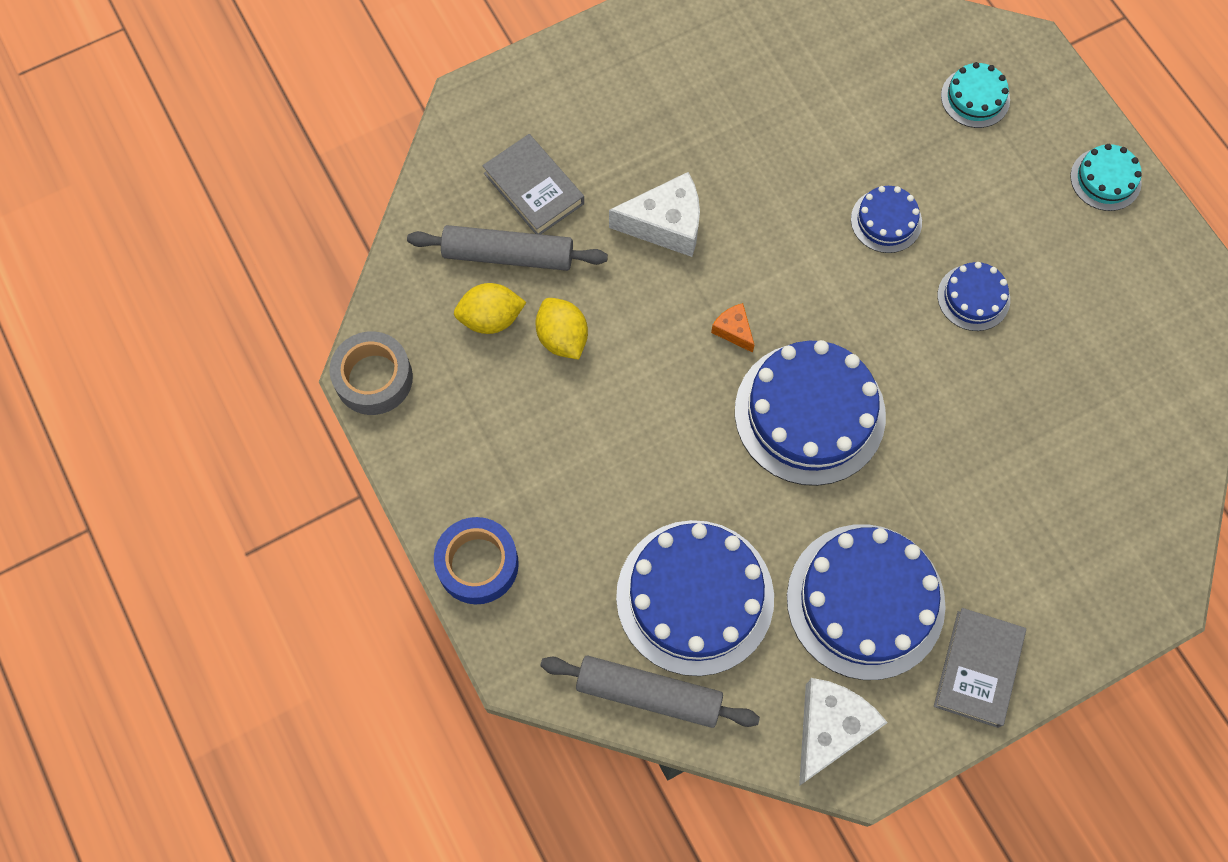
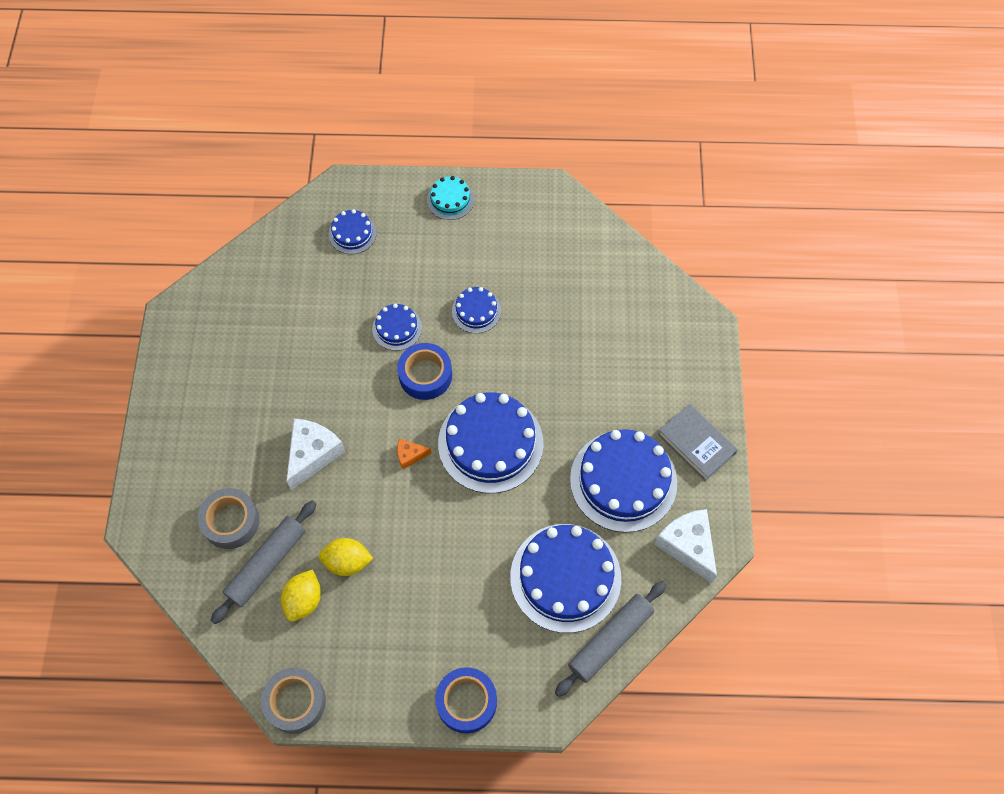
camera: 60 degrees left, 5 degrees down
grey book [482,134,584,234] -> grey tape [198,488,260,549]
turquoise cake [941,62,1010,128] -> blue cake [329,209,377,254]
none -> blue tape [397,343,452,400]

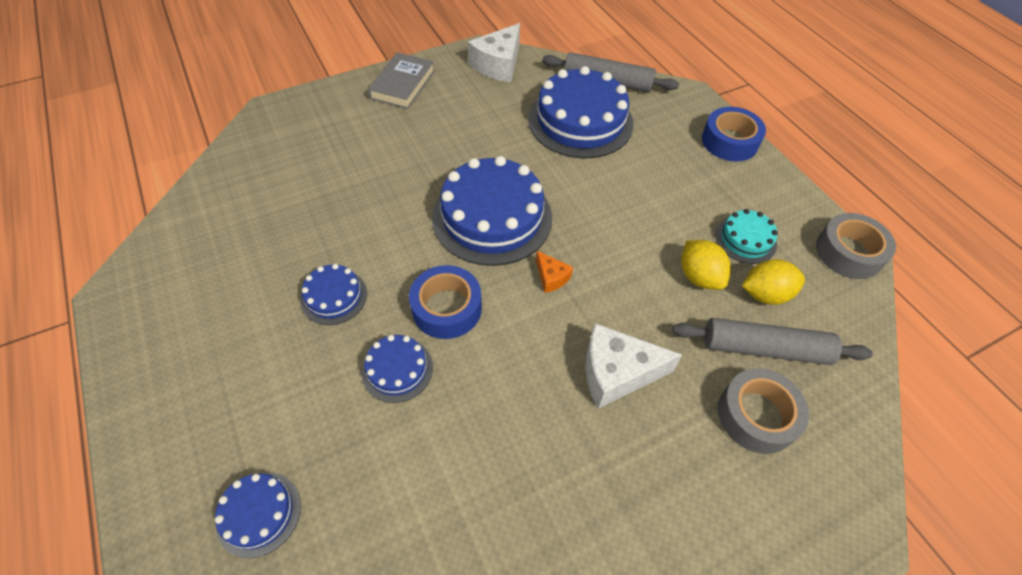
camera: 120 degrees left, 10 degrees down
turquoise cake [427,176,474,220] -> turquoise cake moved to [715,209,778,264]
blue cake [570,429,677,533] -> none

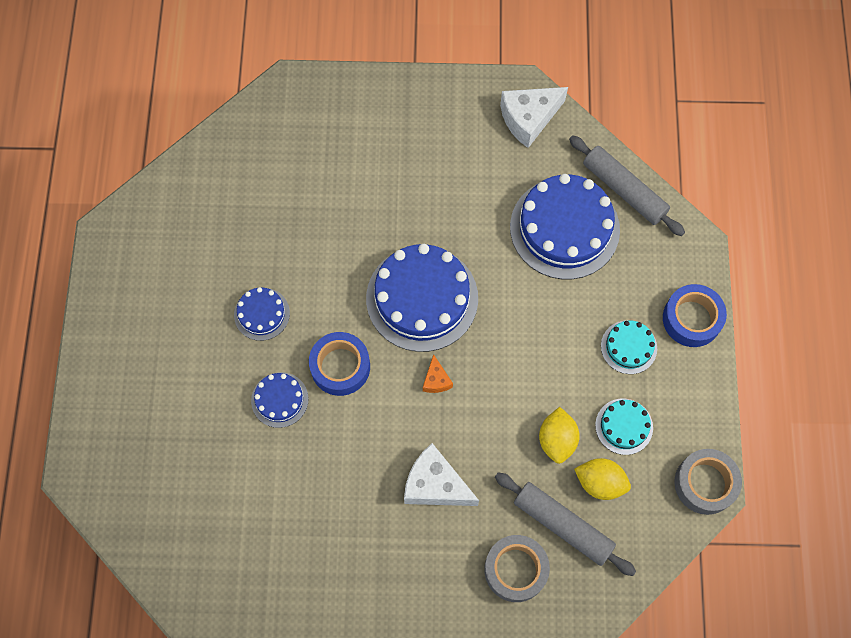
camera: 30 degrees right, 15 degrees up
blue cake [215,472,301,558] -> none
grey book [368,52,435,109] -> none
none -> turquoise cake [601,320,657,374]

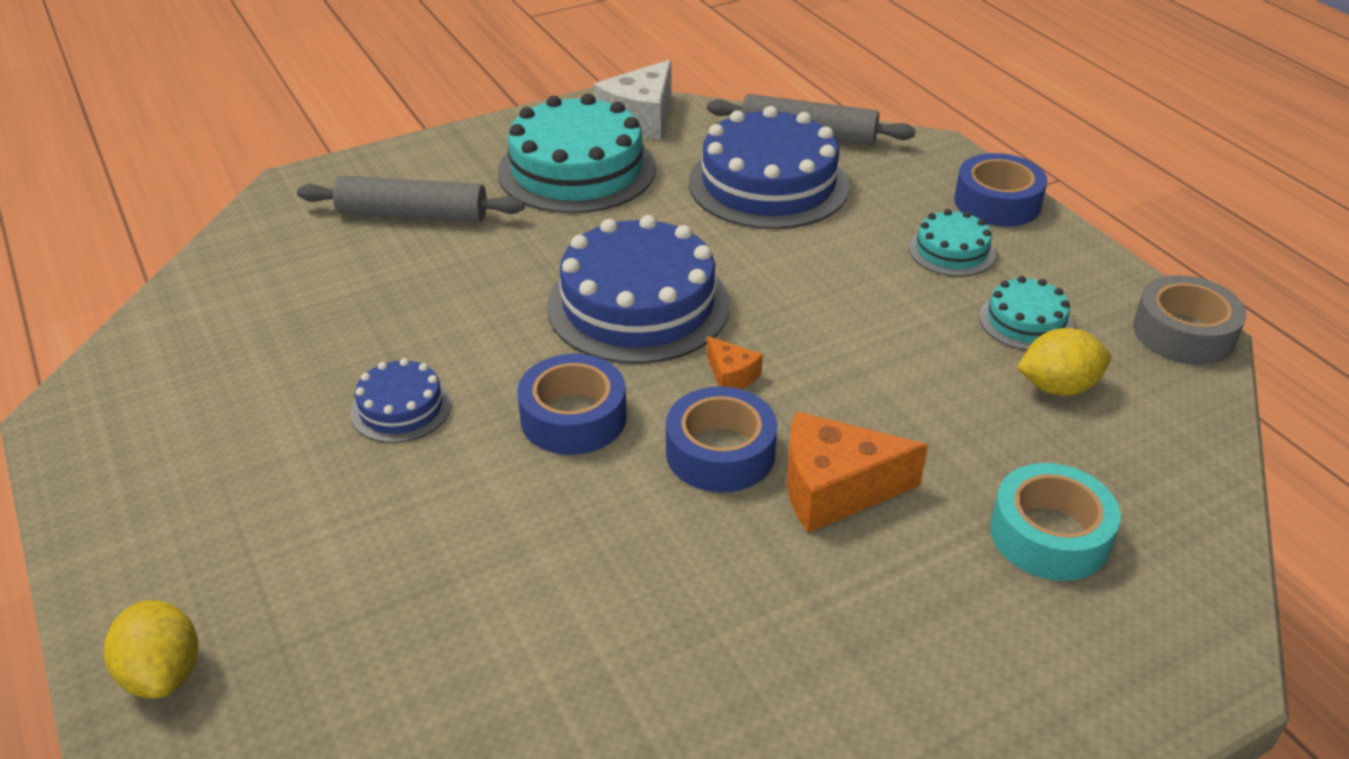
camera: 30 degrees left, 30 degrees down
blue cake [251,372,309,428] -> none
white cheese [404,443,479,506] -> orange cheese [787,411,928,533]
grey tape [484,535,550,602] -> turquoise tape [990,463,1121,581]
grey rolling pin [495,472,636,576] -> grey rolling pin moved to [297,176,525,222]
yellow lemon [539,407,580,464] -> yellow lemon moved to [104,600,198,698]
none -> turquoise cake [498,94,656,214]
none -> blue tape [666,386,777,493]

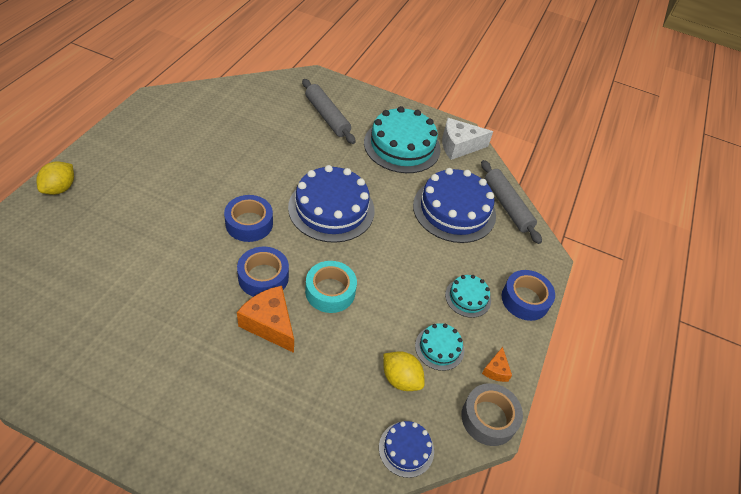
camera: 45 degrees right, 10 degrees up
blue cake [350,358,451,443] -> blue cake moved to [379,421,434,478]
orange cheese [707,336,763,389] -> orange cheese moved to [482,347,512,382]
turquoise tape [990,463,1121,581] -> turquoise tape moved to [305,261,357,313]

